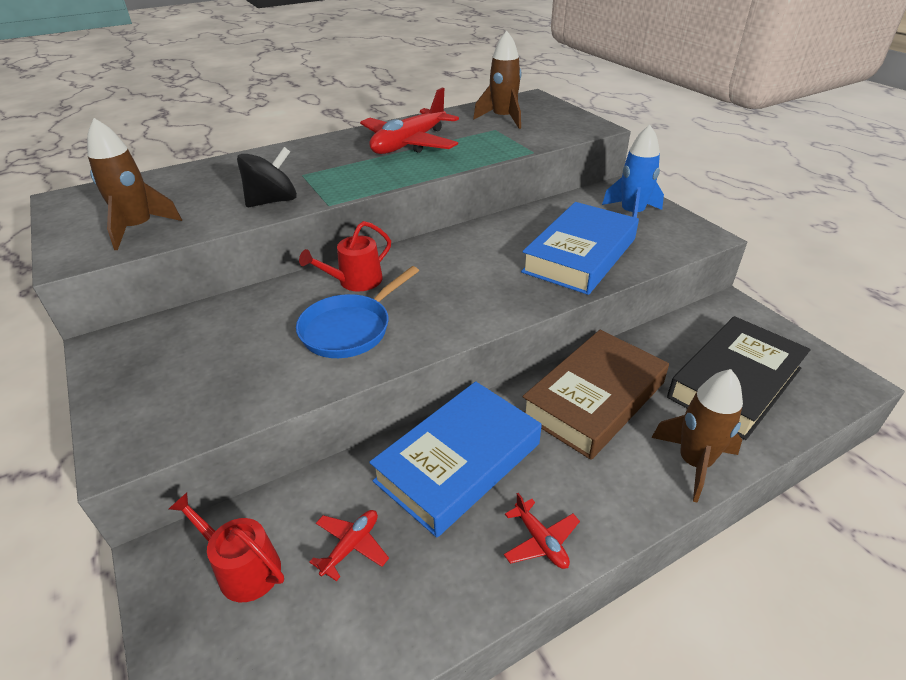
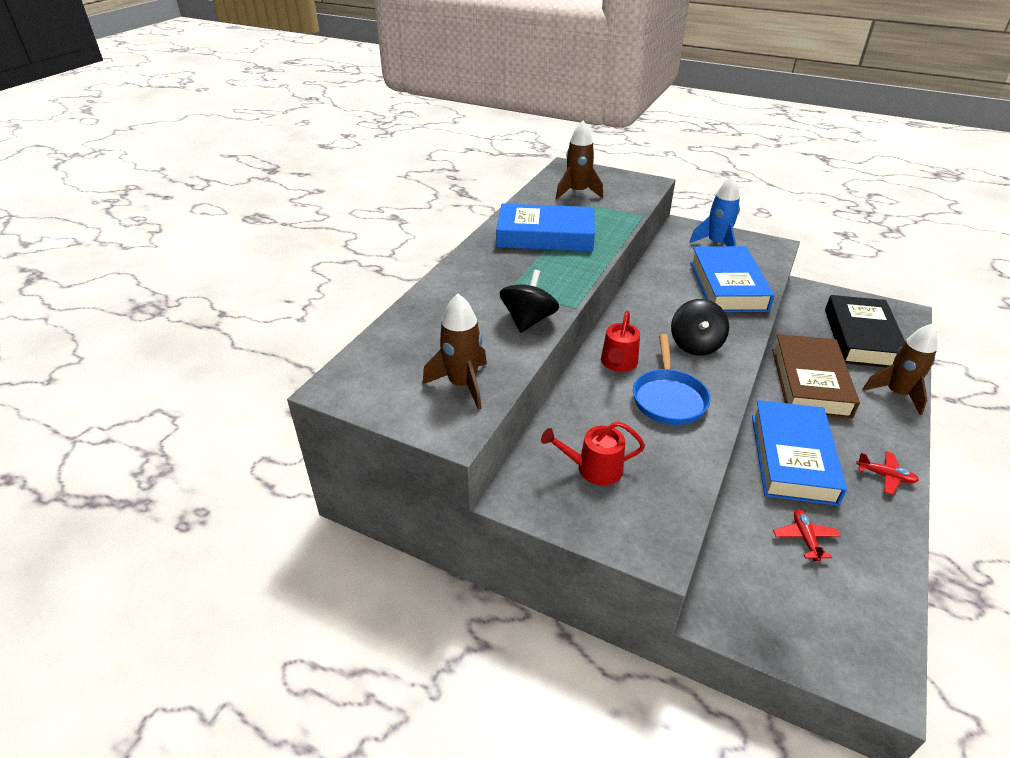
camera: 35 degrees left, 0 degrees up
red watering can [169,492,284,602] -> red watering can moved to [541,421,645,485]
red plane [360,88,459,154] -> blue book [496,204,595,251]
none -> black spinning top [671,299,729,356]

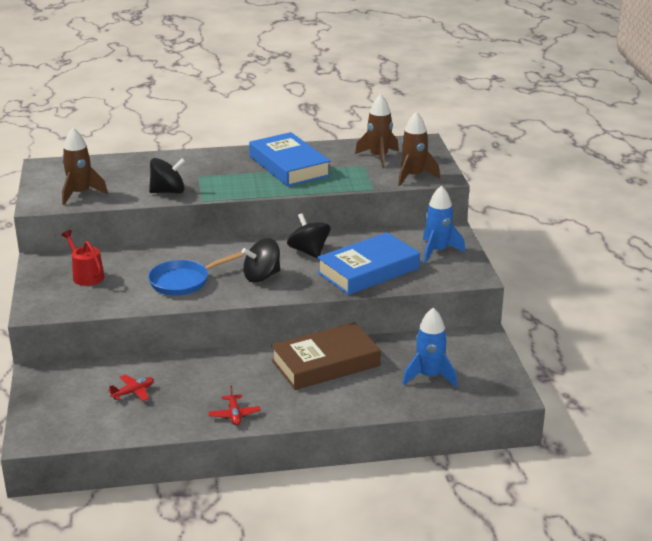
camera: 55 degrees right, 10 degrees down
red watering can [601,311,640,372] -> none
blue book [752,400,847,506] -> none
black book [825,295,905,368] -> blue rocket [402,308,457,387]
brown rocket [863,324,937,415] -> brown rocket moved to [398,111,440,186]
none -> black spinning top [287,213,330,258]

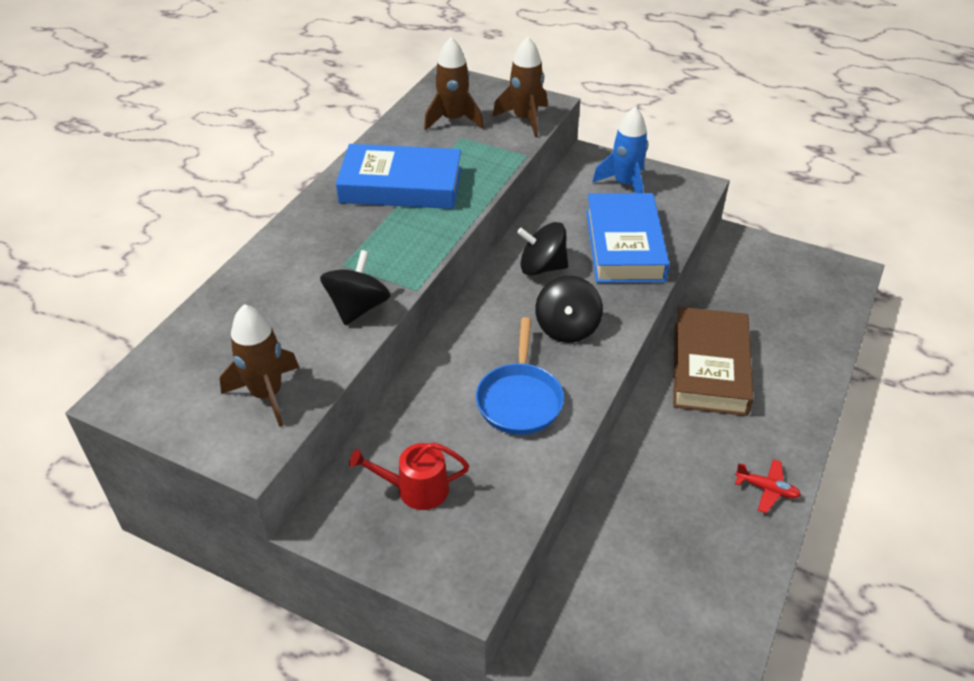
camera: 55 degrees left, 15 degrees up
red plane [108,375,154,401] -> none
blue rocket [402,308,457,387] -> none

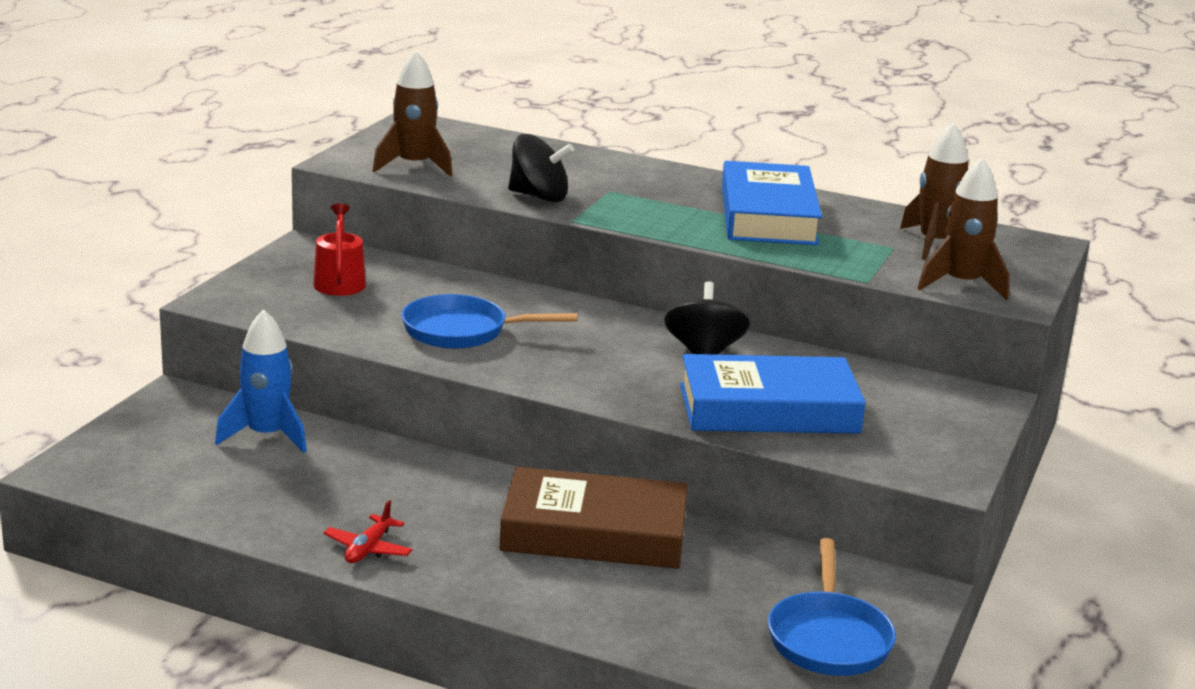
camera: 85 degrees right, 20 degrees down
black spinning top [535,276,603,343] -> none
blue rocket [592,107,648,193] -> blue rocket moved to [215,310,307,453]
none -> blue pan [768,538,896,676]

